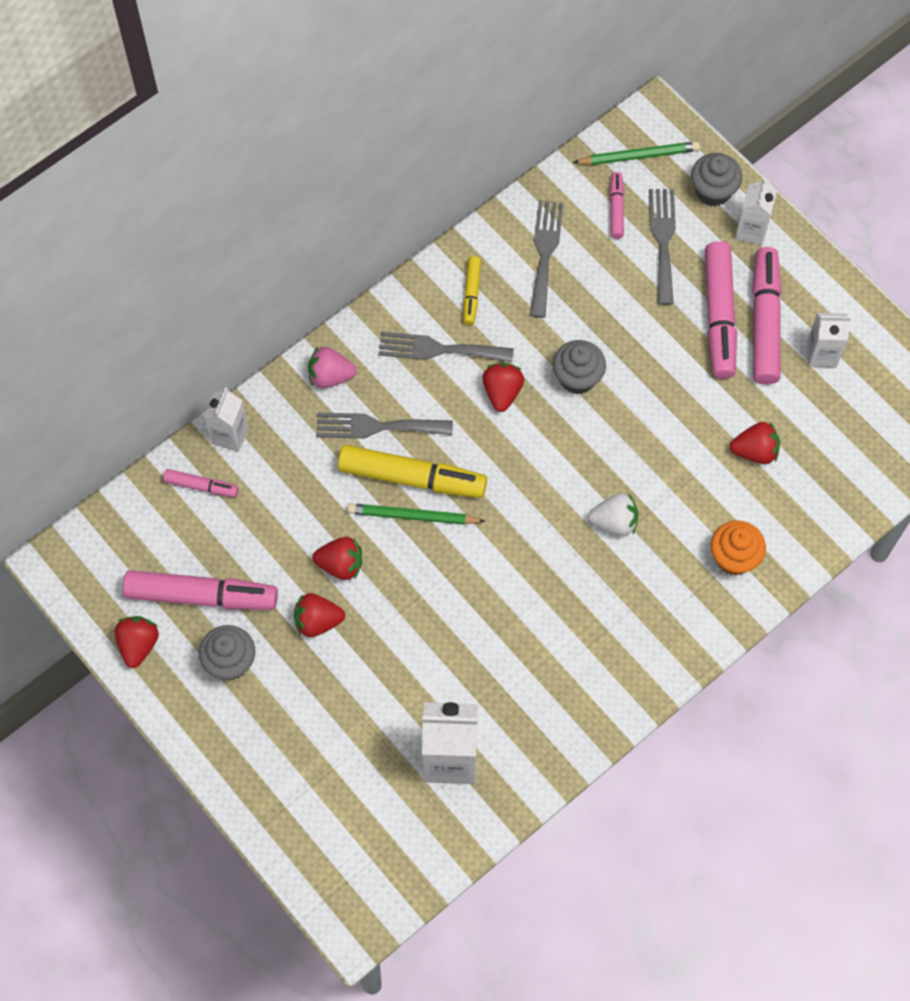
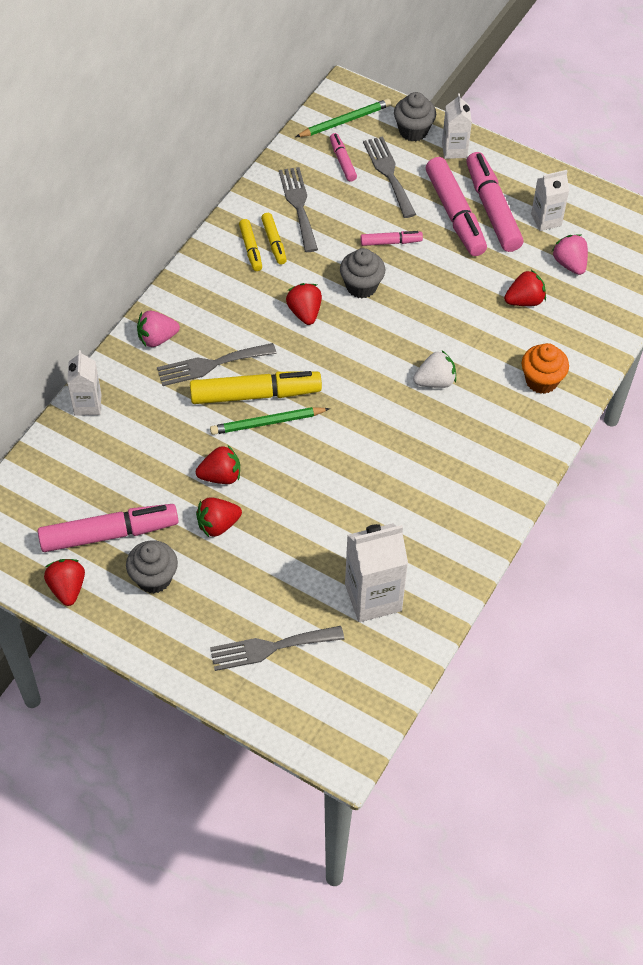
camera: 20 degrees left, 10 degrees down
pink marker [163,469,239,497] -> pink marker moved to [361,231,423,246]
grey fork [378,331,514,363] -> grey fork moved to [210,626,344,671]
none -> yellow marker [261,213,287,264]
none -> pink strawberry [552,234,588,275]

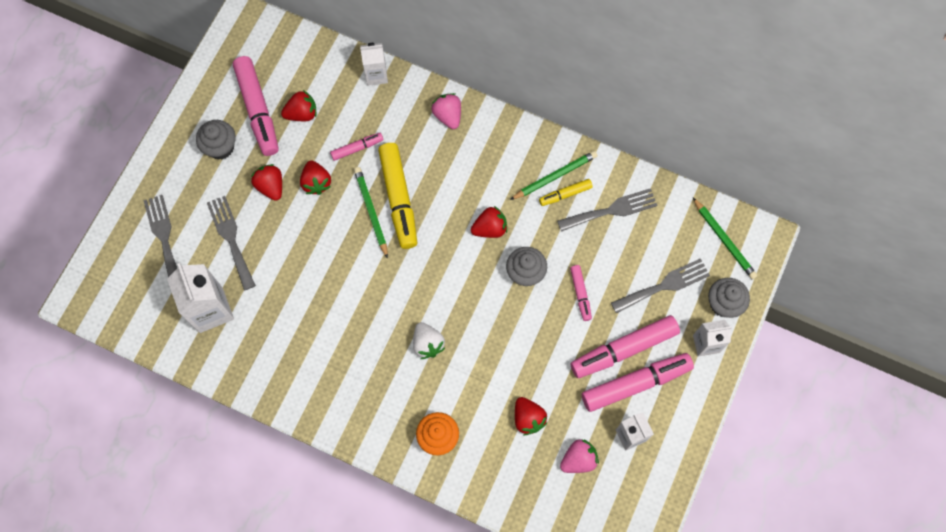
camera: 85 degrees right, 15 degrees up
red strawberry [44,559,85,606] -> red strawberry moved to [281,90,317,121]
grey fork [157,343,277,386] -> grey fork moved to [207,196,256,290]
yellow marker [239,219,262,271] -> green pencil [510,151,597,200]
pink marker [330,133,357,182] -> pink marker moved to [330,133,383,161]

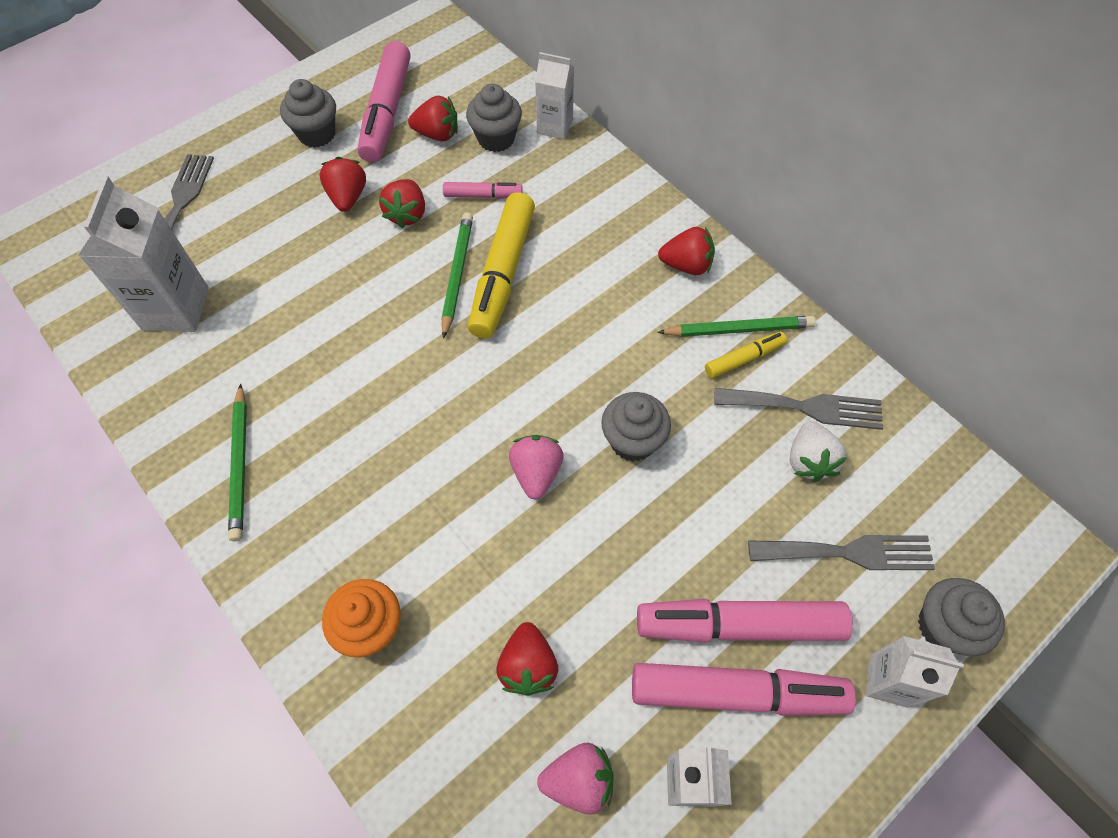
camera: 25 degrees right, 10 degrees down
grey fork [207,196,256,290] -> none
white strawberry [413,322,445,359] -> white strawberry moved to [790,421,847,482]
pink strawberry [431,93,461,129] -> pink strawberry moved to [509,435,564,500]
red strawberry [471,206,507,238] -> red strawberry moved to [658,227,715,275]
yellow marker [539,179,593,206] -> yellow marker turned 150 degrees clockwise [705,332,787,378]
pink marker [570,265,592,321] -> none
green pencil [693,198,758,280] -> green pencil moved to [228,383,247,542]
none -> grey cupcake [466,84,522,152]

